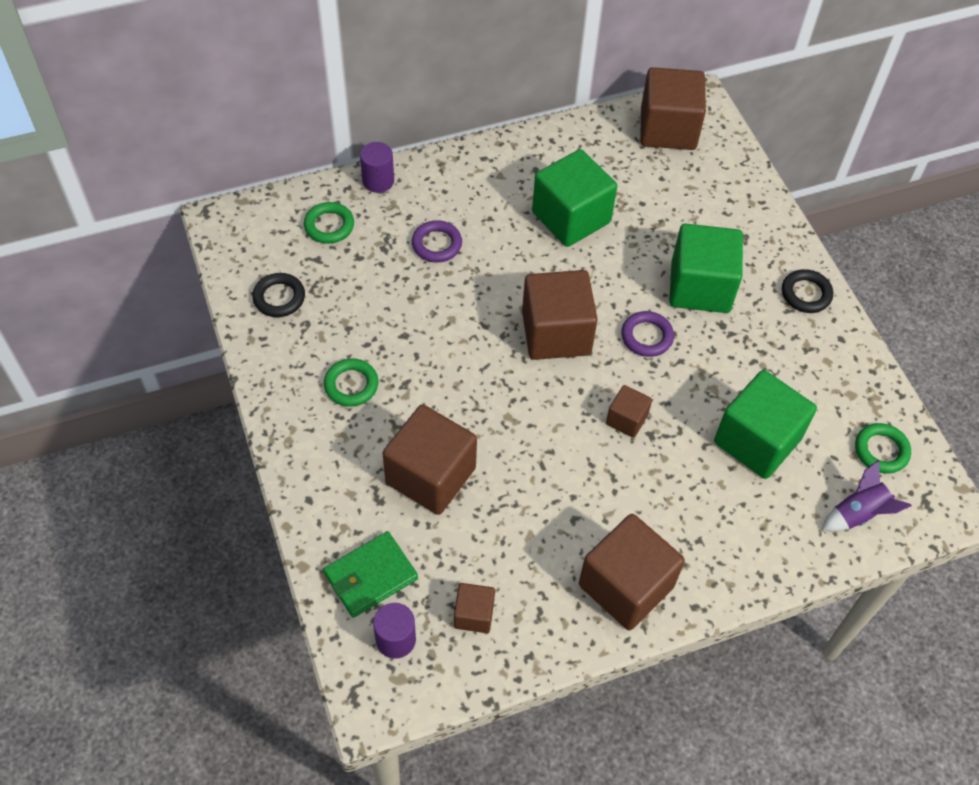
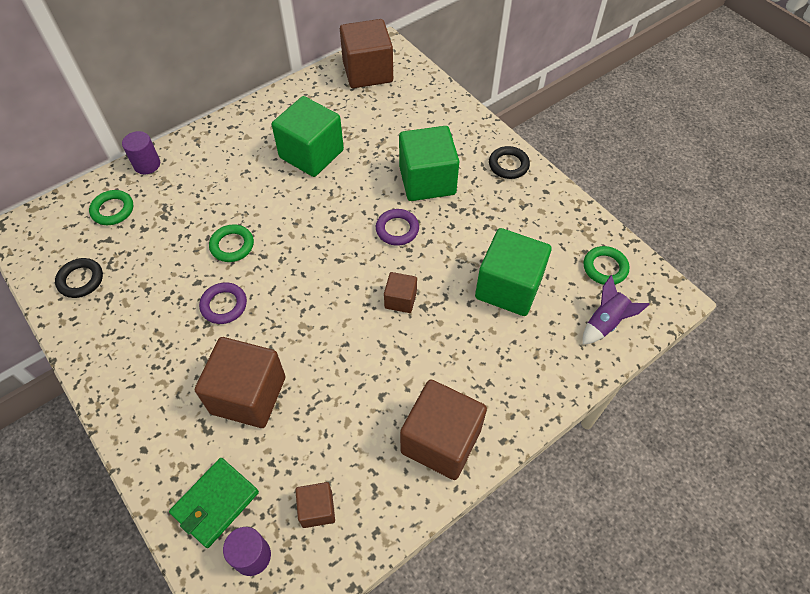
camera: 15 degrees left, 0 degrees up
green ring [324,359,378,407] -> green ring moved to [209,224,254,262]
purple ring [412,220,462,263] -> purple ring moved to [199,283,247,324]
brown cube [522,270,598,360] -> none

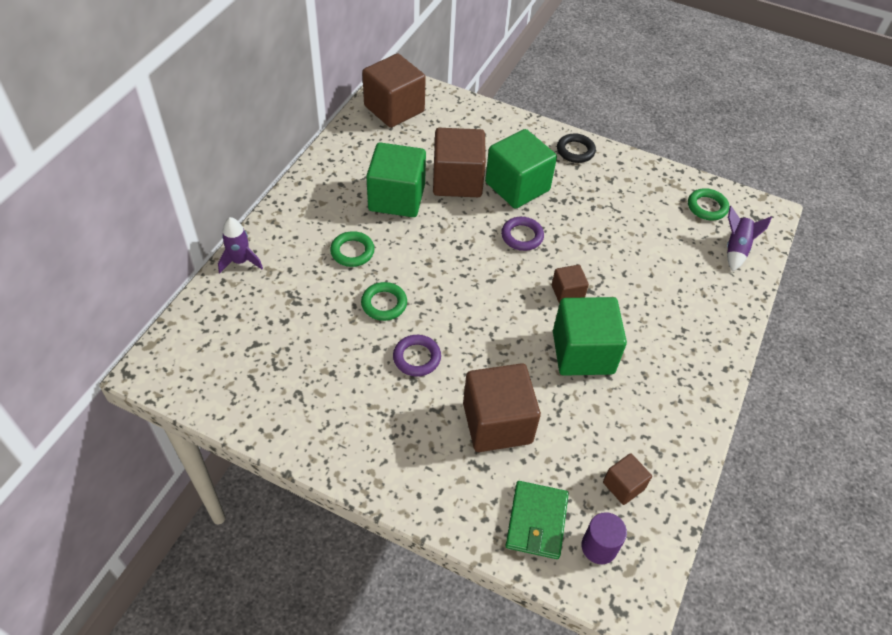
camera: 30 degrees left, 5 degrees down
black ring [55,258,103,298] -> none
green ring [89,190,133,225] -> green ring moved to [330,231,374,267]
purple cylinder [122,131,160,174] -> purple rocket [218,217,263,273]
brown cube [400,379,487,480] -> brown cube moved to [433,128,486,197]
green cube [475,228,552,316] -> green cube moved to [553,297,627,376]

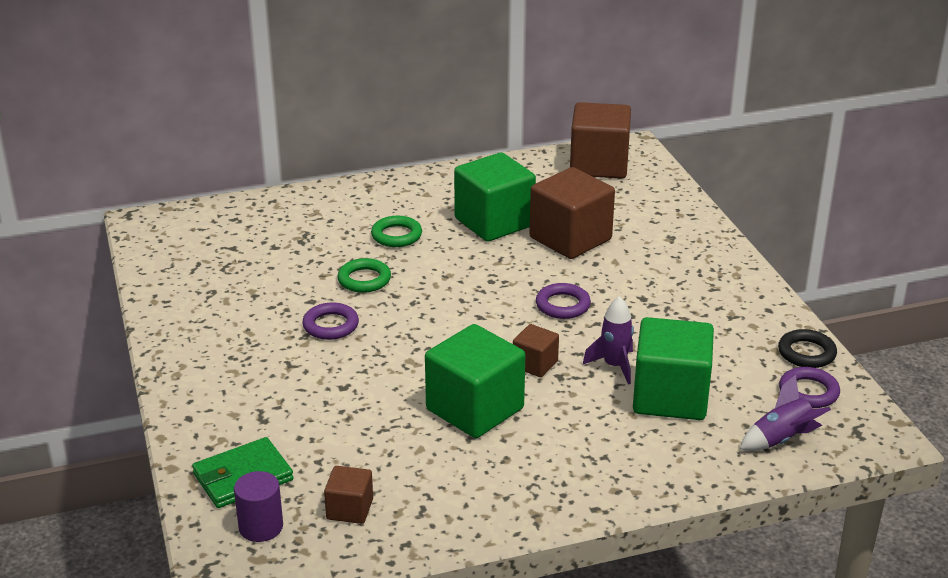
camera: 50 degrees right, 20 degrees down
purple rocket [218,217,263,273] -> purple rocket moved to [583,296,634,385]
brown cube [463,363,541,452] -> none
green cube [485,129,557,209] -> green cube moved to [633,317,714,420]
black ring [557,133,596,163] -> black ring moved to [778,329,837,368]
green ring [688,188,729,220] -> purple ring [779,367,840,408]

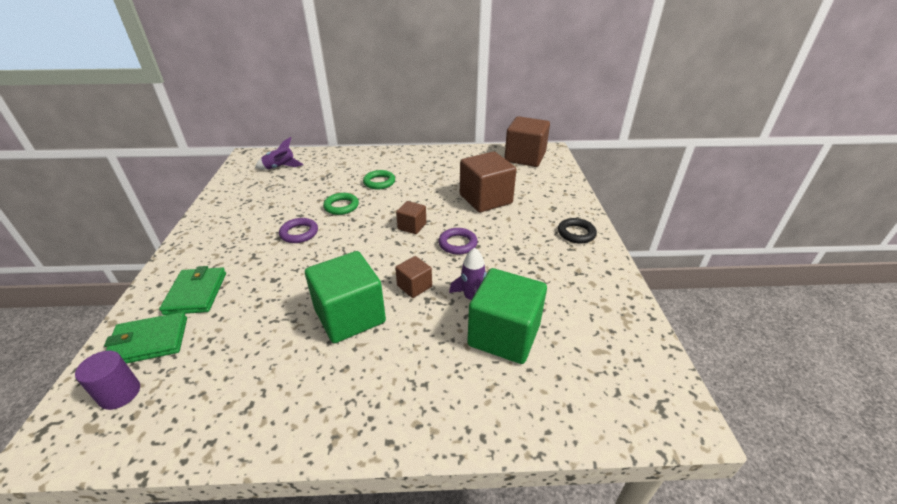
camera: 15 degrees right, 5 degrees up
brown cube [324,466,373,524] -> brown cube moved to [396,201,426,234]
green cube [454,152,536,242] -> none
purple rocket [740,375,831,451] -> purple rocket moved to [255,137,303,170]
black ring [778,329,837,368] -> black ring moved to [558,218,597,244]
purple ring [779,367,840,408] -> none
none -> green wallet [159,266,226,315]

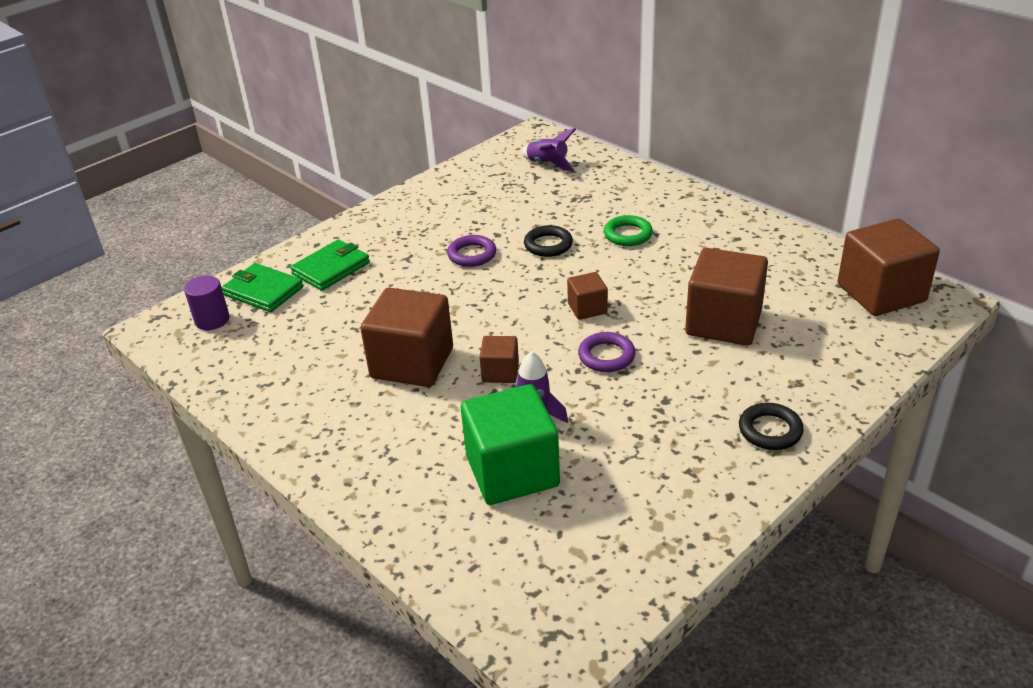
camera: 50 degrees right, 0 degrees up
green cube [305,251,386,343] -> brown cube [360,288,453,387]
green ring [323,193,359,215] -> black ring [524,225,573,257]

